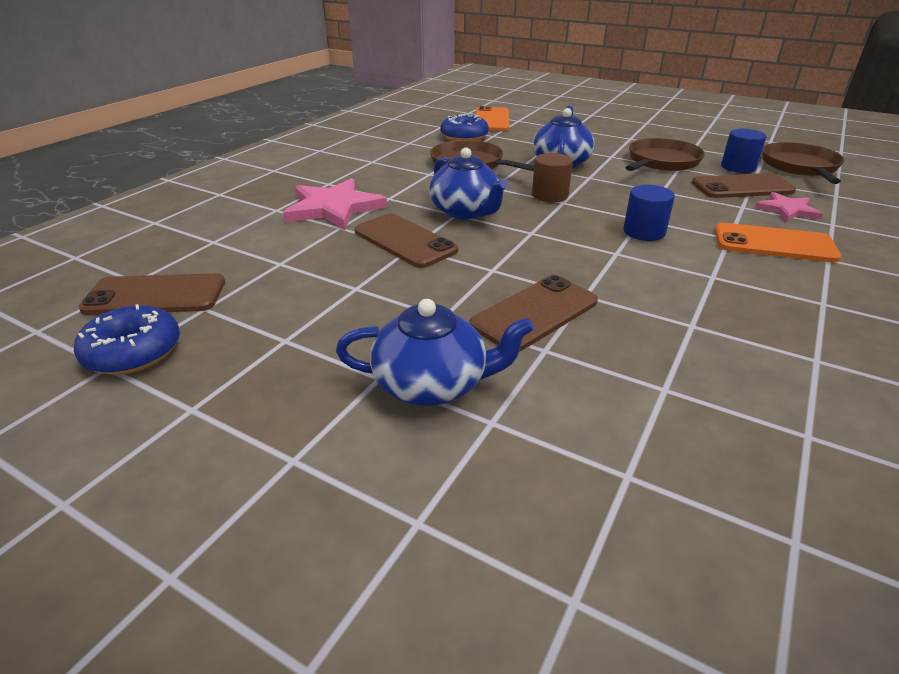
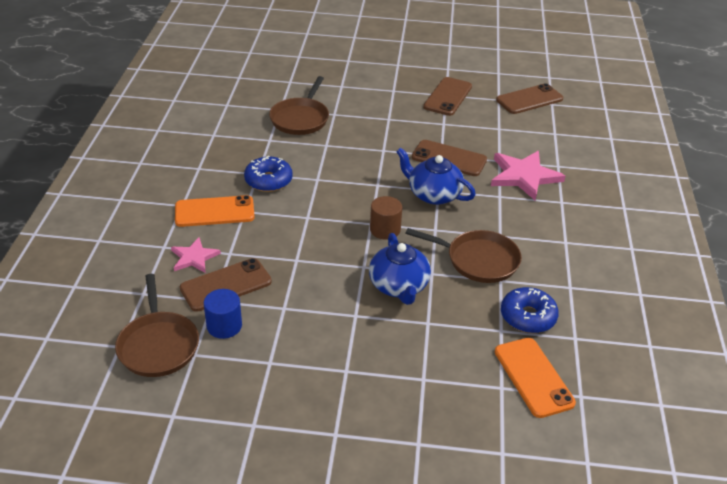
camera: 155 degrees right, 5 degrees up
blue donut [74,304,180,375] -> blue donut moved to [244,156,293,192]
blue teapot [336,299,534,406] -> none
brown phone [470,275,598,352] -> brown phone moved to [423,77,472,116]
blue cylinder [623,185,675,241] -> none
brown pan [626,138,705,171] -> brown pan moved to [269,76,329,135]

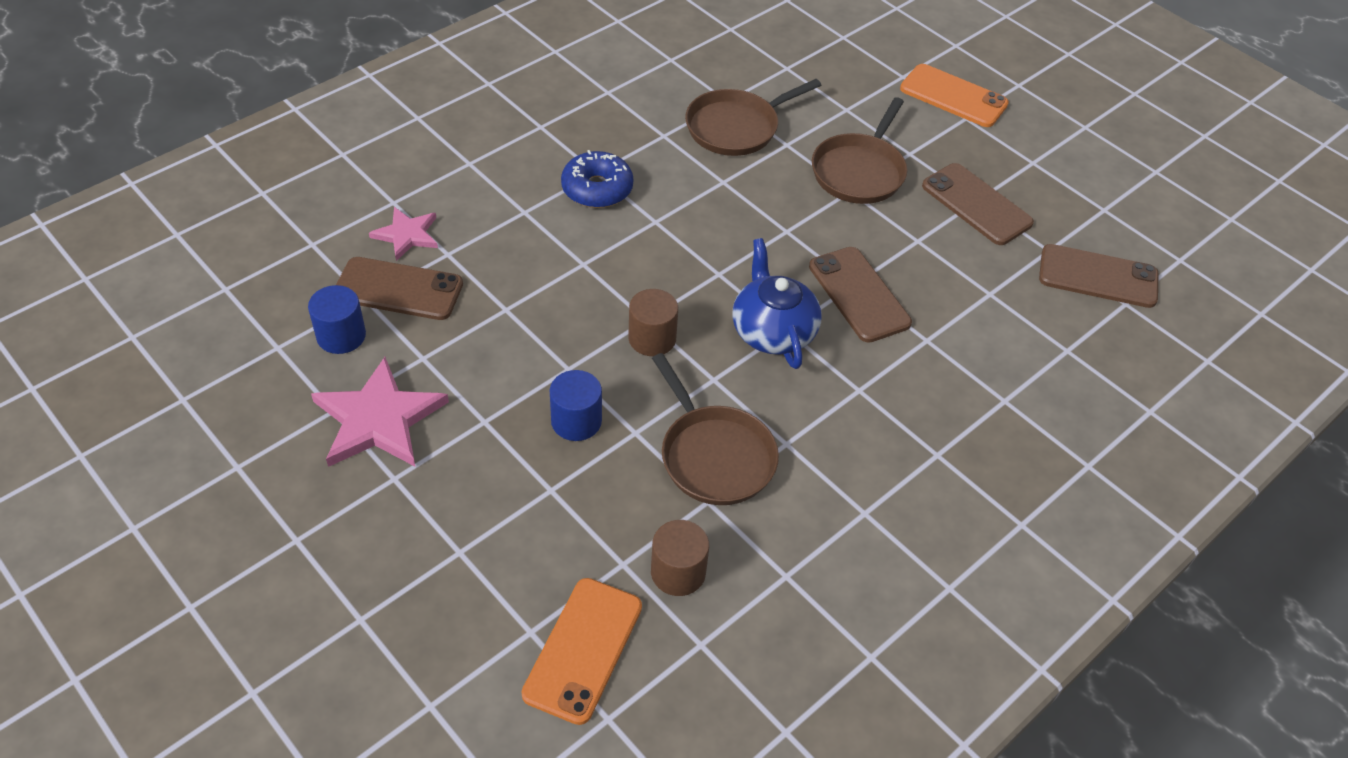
camera: 40 degrees right, 10 degrees up
brown pan [115,274,199,377] -> brown pan moved to [812,97,907,204]
orange phone [175,195,255,227] -> orange phone moved to [900,64,1009,127]
blue teapot [369,233,431,305] -> blue cylinder [550,370,602,441]
brown phone [423,77,472,116] -> brown phone turned 75 degrees clockwise [922,163,1034,245]
pink star [491,151,565,200] -> pink star moved to [311,357,449,467]
blue donut [501,287,559,333] -> brown cylinder [651,520,709,596]

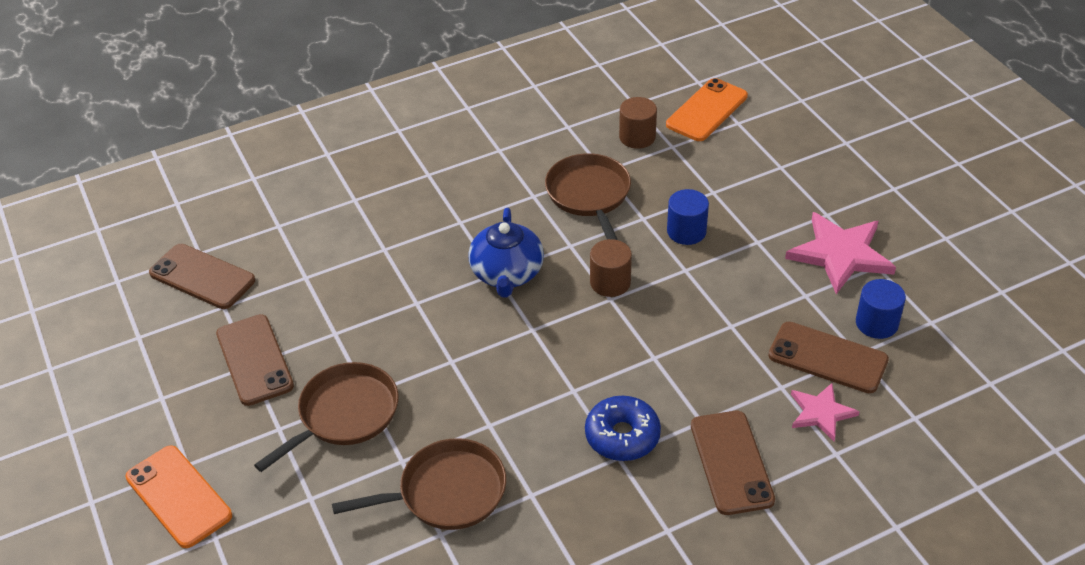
camera: 160 degrees left, 5 degrees down
brown phone [809,247,912,343] -> brown phone moved to [691,411,775,515]

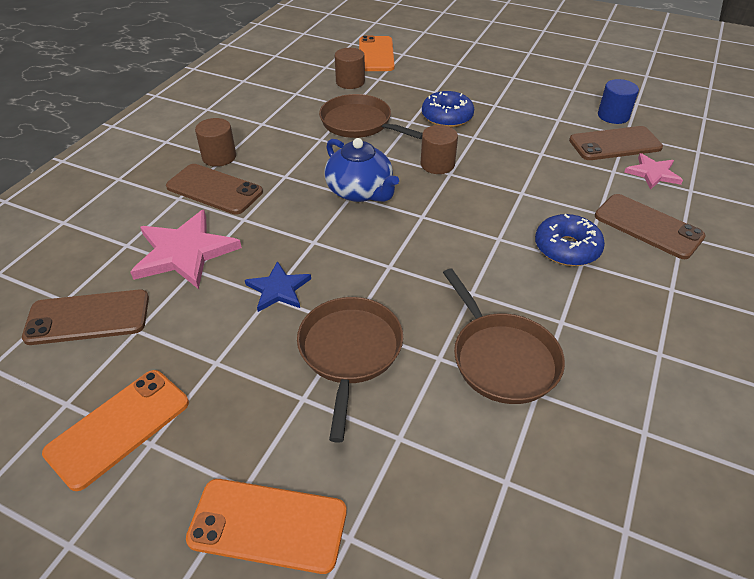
camera: 40 degrees left, 0 degrees up
brown phone [216,314,294,406] -> brown phone moved to [166,164,263,215]
brown pan [332,438,506,530] -> brown pan turned 120 degrees clockwise [443,268,565,404]
blue cylinder [667,189,709,245] -> blue donut [422,91,474,127]
pink star [785,212,896,294] -> pink star moved to [130,210,242,289]
none -> orange phone [42,370,189,491]
none -> brown cylinder [195,118,236,167]
none -> blue star [245,261,311,312]

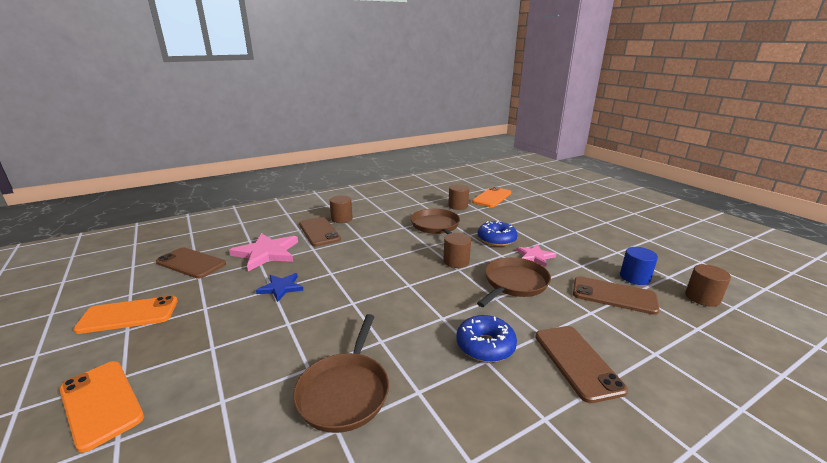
camera: 35 degrees right, 20 degrees down
brown pan [297,297,403,443] -> brown pan moved to [477,257,551,307]
blue teapot [324,138,399,202] -> none
pink star [624,153,683,190] -> pink star moved to [516,244,556,267]
none -> brown cylinder [685,264,731,307]

